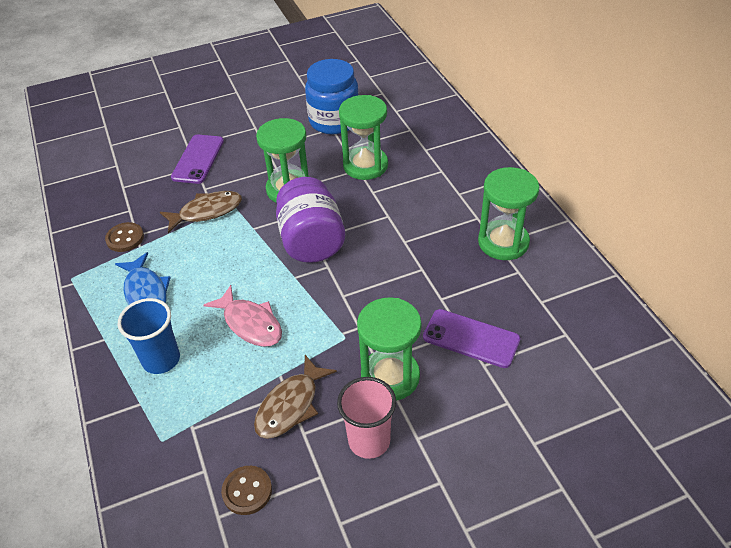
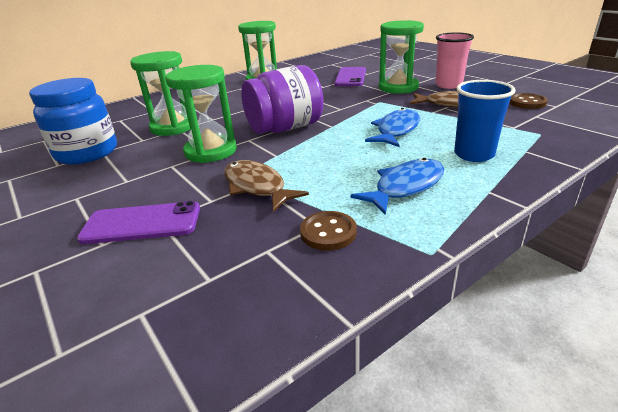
camera: 105 degrees left, 15 degrees down
pink fish [203,285,282,347] -> blue fish [365,108,420,147]

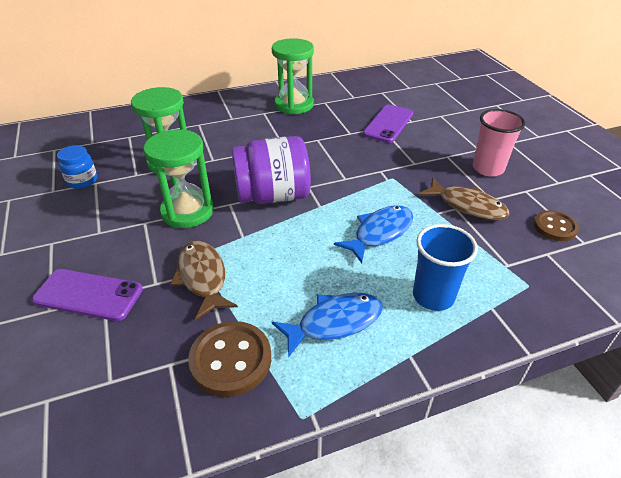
camera: 15 degrees right, 10 degrees up
blue jar [29,78,117,165] -> blue jar [57,145,97,189], size x0.52
brown button [300,211,357,250] -> brown button [188,321,271,397], size x1.53
green hourglass [379,20,424,94] -> none

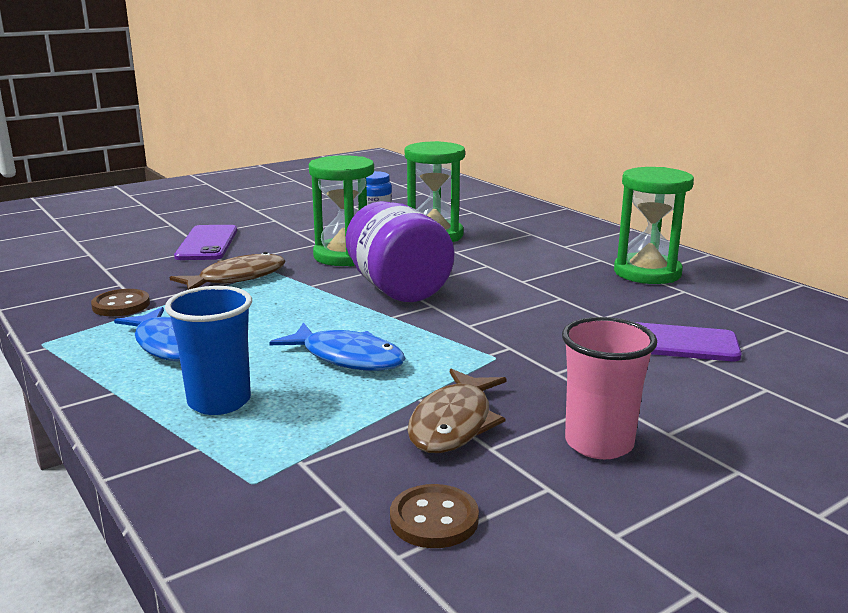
camera: 75 degrees right, 20 degrees down
brown button [188,321,271,397] -> brown button [91,289,150,316], size x0.65

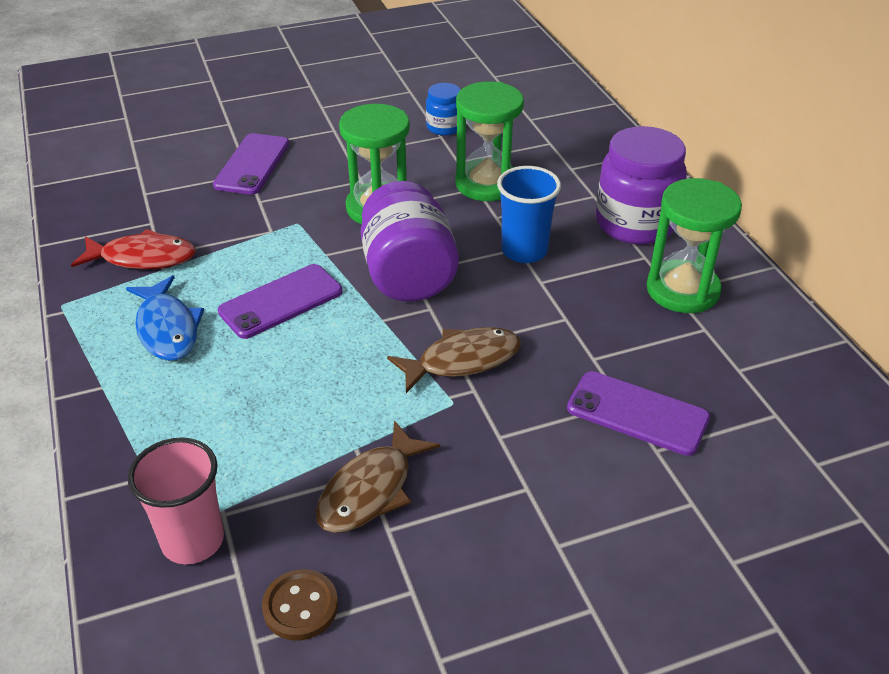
camera: 15 degrees right, 20 degrees up
brown button [91,289,150,316] -> red fish [71,229,196,269]
blue cup [165,286,252,415] -> blue cup moved to [497,166,561,263]
brown fish [169,252,286,290] -> brown fish moved to [387,327,521,393]
blue fish [269,322,406,371] -> none
pink cup [562,317,657,459] -> pink cup moved to [128,437,224,564]
none -> purple phone [218,264,342,339]
none -> purple jar [596,126,687,244]

